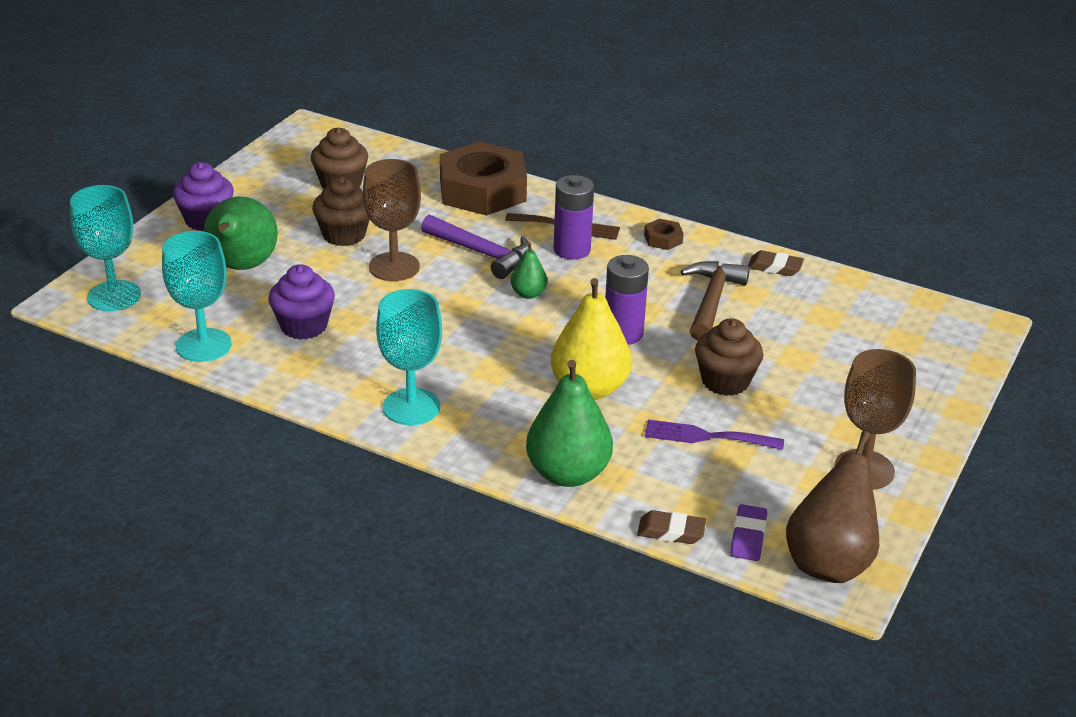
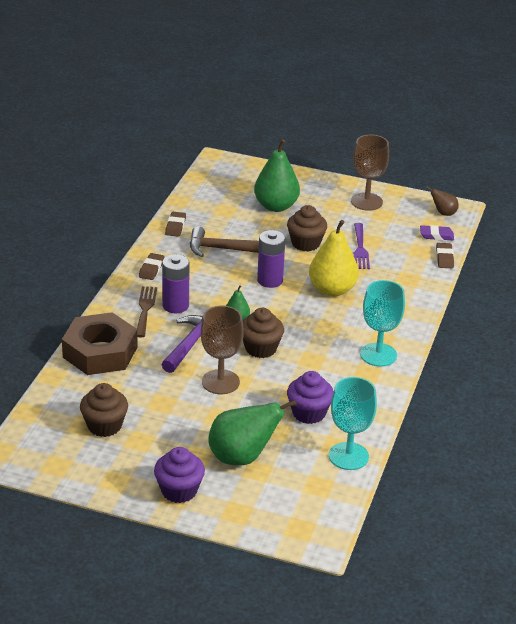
camera: 100 degrees left, 0 degrees up
turquoise goblet [70,185,141,311] -> none
brown cupcake [312,177,370,246] -> brown cupcake moved to [243,308,284,358]
green pear [526,360,613,487] -> green pear moved to [254,139,300,212]
brown nut [644,219,684,250] -> brown eraser [139,253,165,280]
brown pear [786,431,879,583] -> brown pear [426,187,459,216], size x0.50

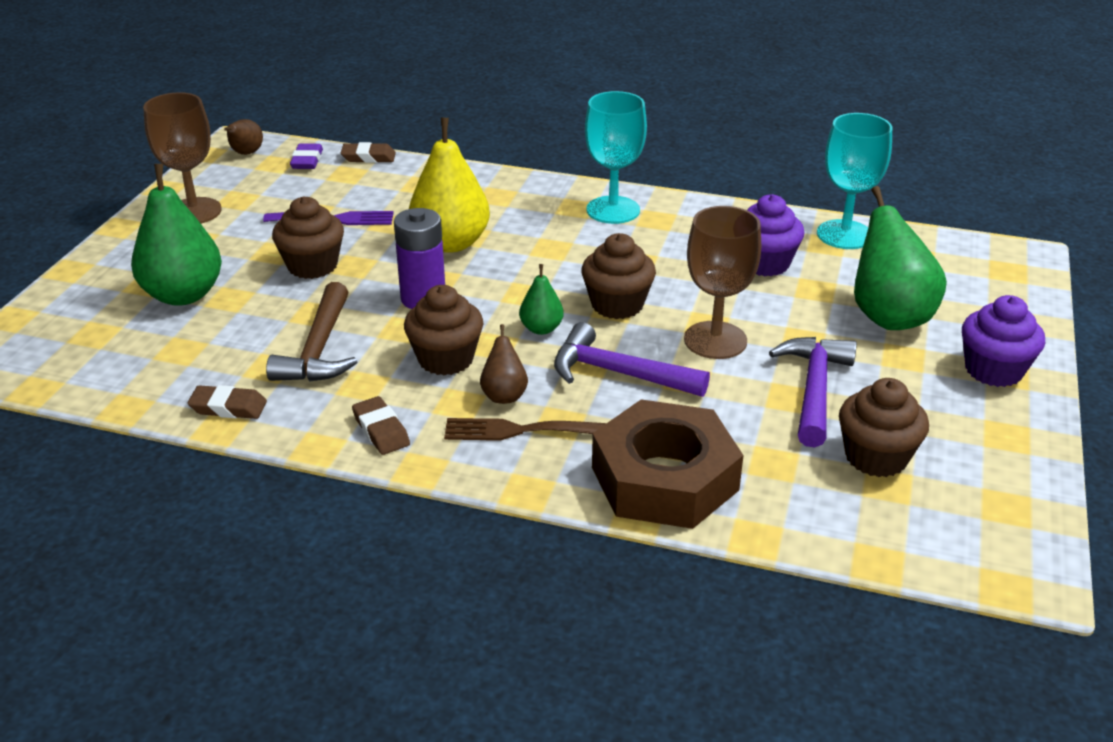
camera: 90 degrees left, 0 degrees up
brown eraser [139,253,165,280] -> brown eraser turned 45 degrees clockwise [352,396,410,455]
purple battery [162,254,190,313] -> brown pear [480,324,528,404]
none -> brown cupcake [404,285,483,376]
none -> purple hammer [769,337,857,448]

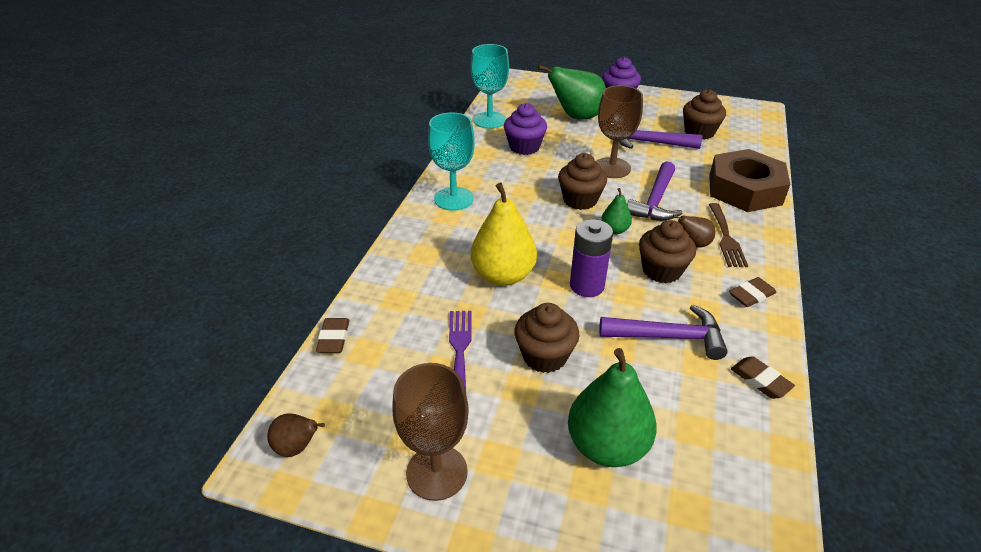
camera: 90 degrees left, 5 degrees up
brown eraser [188,385,267,419] -> brown eraser turned 45 degrees counterclockwise [731,356,795,399]
brown hammer [266,282,357,382] -> purple hammer [599,304,728,360]
purple eraser [290,143,323,169] -> none

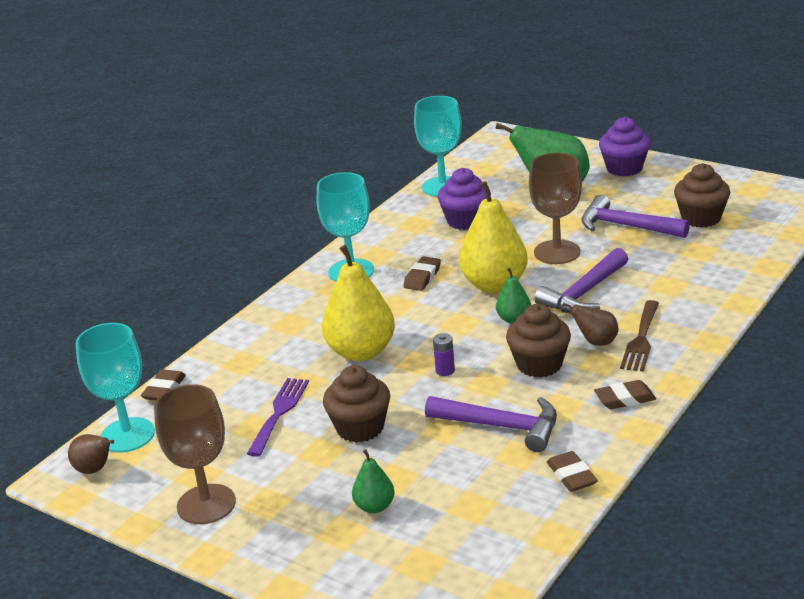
camera: 20 degrees right, 10 degrees down
brown cupcake [558,153,607,210] -> yellow pear [459,181,528,293]
green pear [568,348,657,467] -> green pear [352,449,395,513], size x0.50
purple battery [570,219,613,297] -> purple battery [433,333,455,376], size x0.49
brown nut [709,149,790,212] -> none
none -> turquoise goblet [76,323,155,452]
none -> brown eraser [403,256,441,291]

